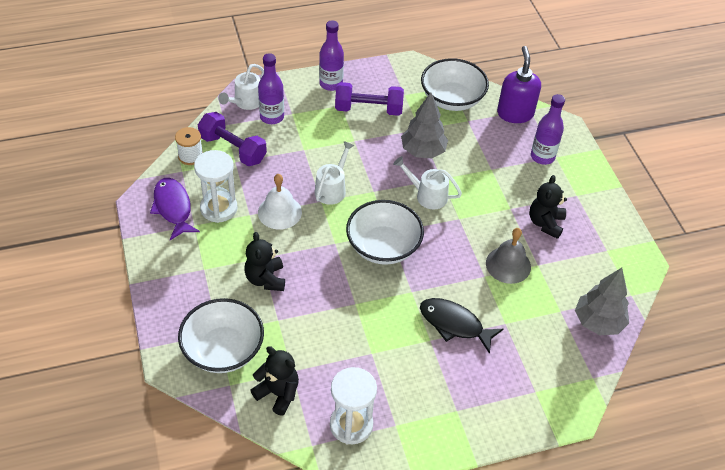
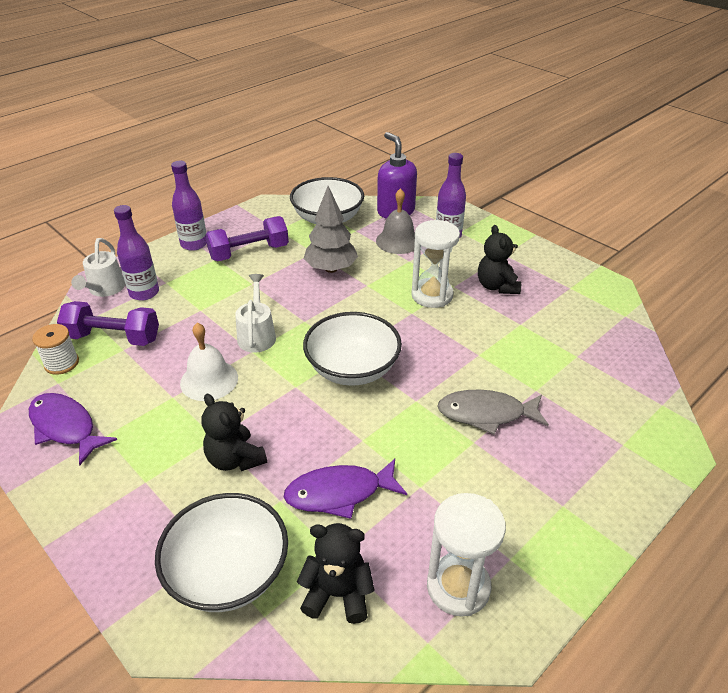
camera: 25 degrees left, 10 degrees down
white hourglass [194,150,237,223] -> white hourglass moved to [411,220,460,308]
white watering can [393,156,462,210] -> none
black fish [420,298,503,354] -> grey fish [437,390,549,435]
grey bell [486,228,531,284] -> grey bell moved to [376,188,415,254]
grey tree [575,268,629,335] -> none
none -> purple fish [284,459,407,519]

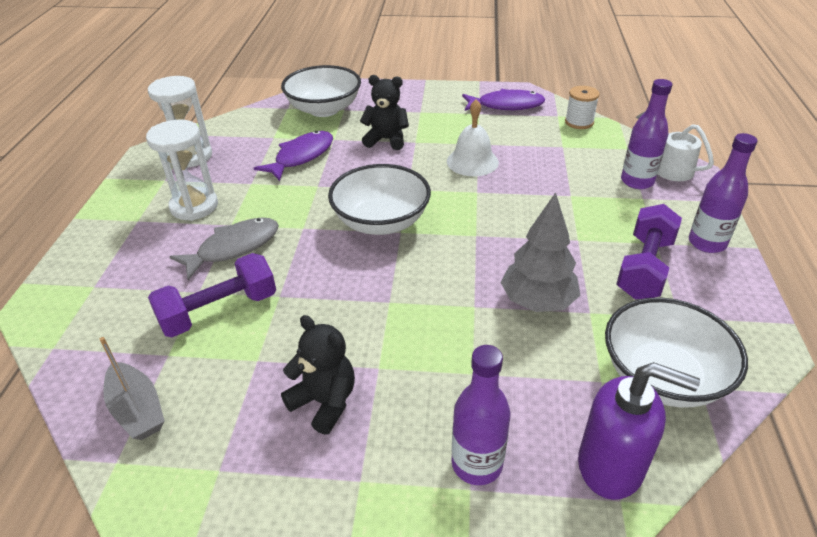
camera: 140 degrees right, 0 degrees up
purple dumbbell [57,301,159,346] -> purple dumbbell moved to [148,253,276,337]
white watering can [235,274,276,353] -> none
black teddy bear [297,523,375,624] -> none
grey bell [376,188,415,254] -> none
white hourglass [411,220,460,308] -> white hourglass moved to [146,120,218,221]
none -> grey boat [100,337,165,440]

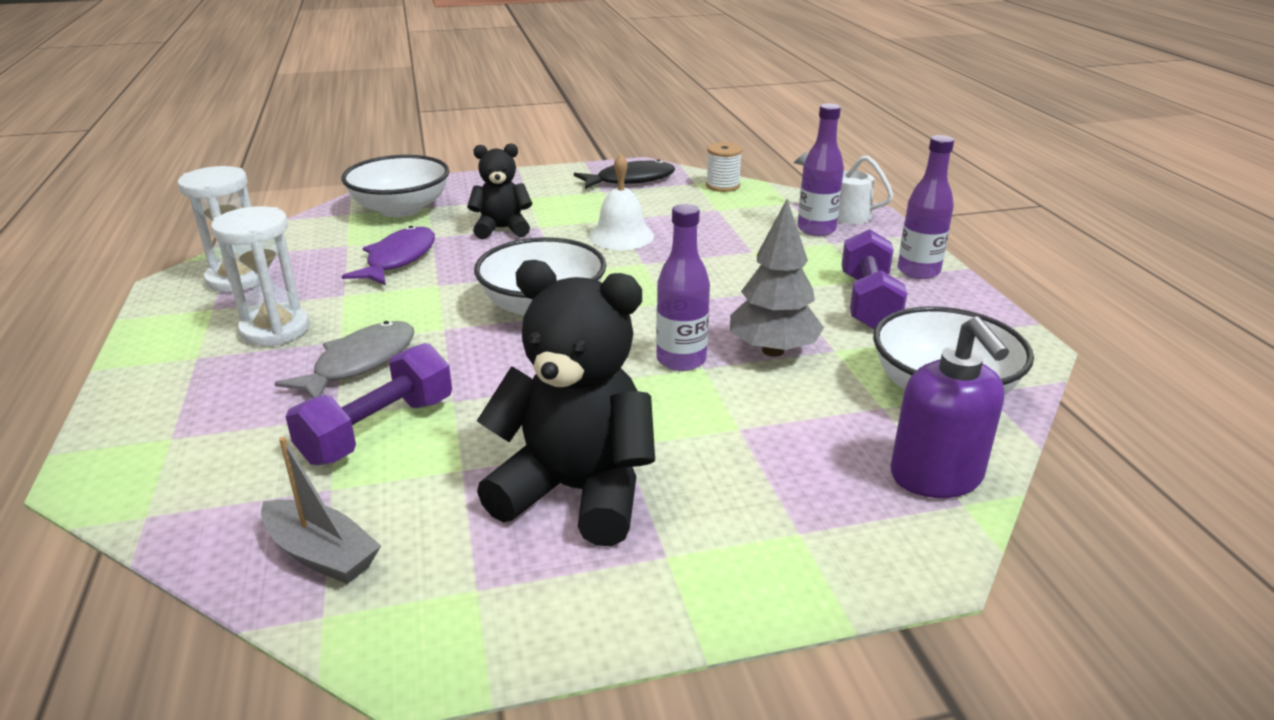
camera: 20 degrees left, 10 degrees down
black teddy bear [281,315,355,435] -> black teddy bear [477,260,655,546], size x1.75
purple bottle [451,345,511,485] -> purple bottle moved to [656,204,710,371]
purple fish [462,89,545,111] -> black fish [574,159,675,189]
purple soap dispenser [578,362,700,500] -> purple soap dispenser turned 75 degrees clockwise [890,316,1009,498]

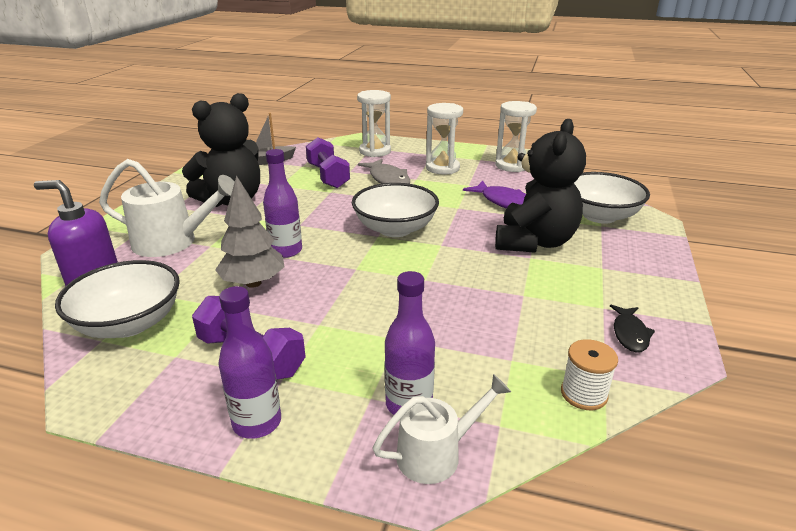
camera: 120 degrees right, 0 degrees up
black teddy bear [467,143,532,239] -> black teddy bear [495,119,586,253], size x1.75
black fish [574,159,675,189] -> black fish [610,305,655,353], size x0.64
white bell [589,154,654,250] -> none
none -> white watering can [99,159,235,257]
none -> white hourglass [357,90,391,157]

